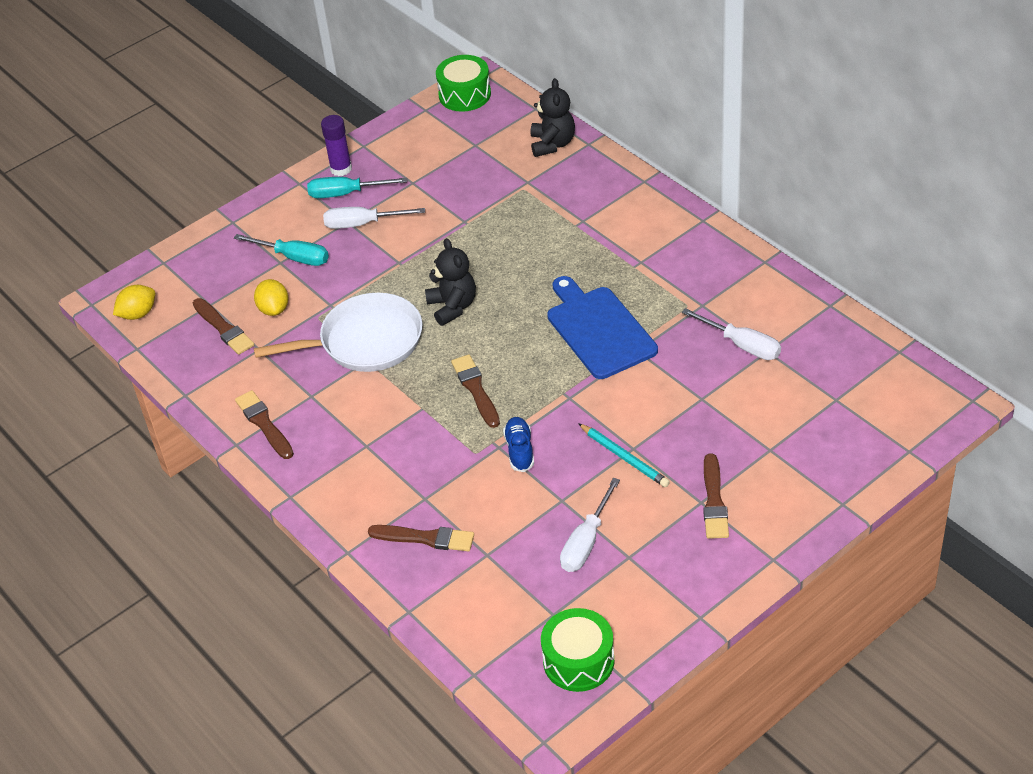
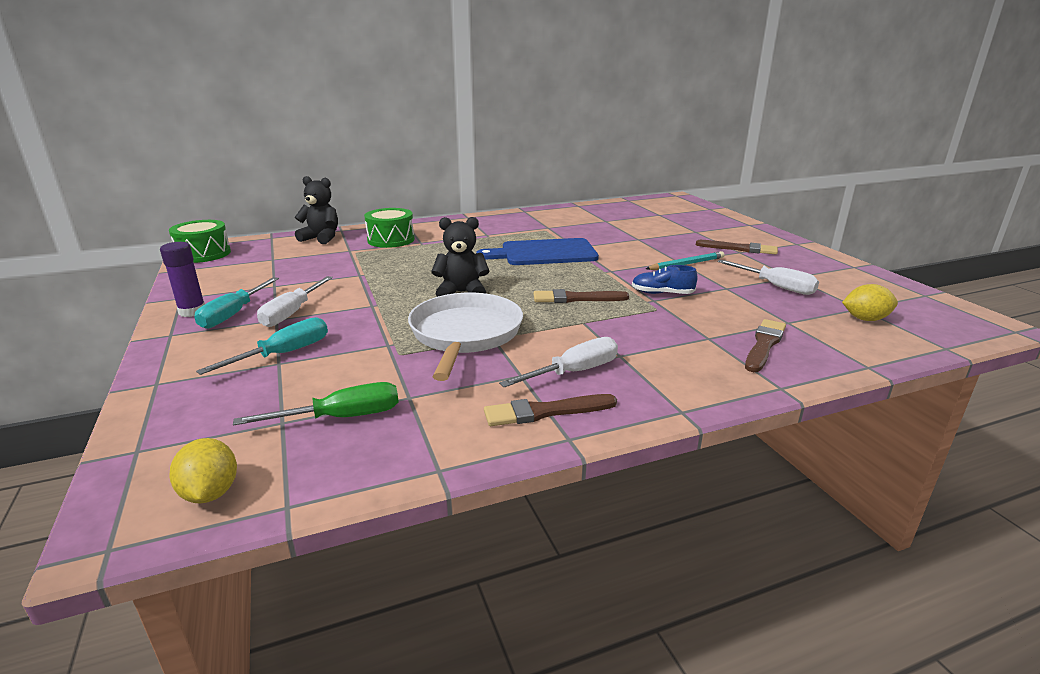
camera: 75 degrees left, 20 degrees down
brown brush [193,298,254,355] -> green screwdriver [233,382,399,426]
yellow lemon [254,279,288,316] -> yellow lemon moved to [842,284,898,321]
green drum [541,608,615,692] -> green drum moved to [364,208,415,248]
white screwdriver [682,308,781,360] -> white screwdriver moved to [499,337,618,388]

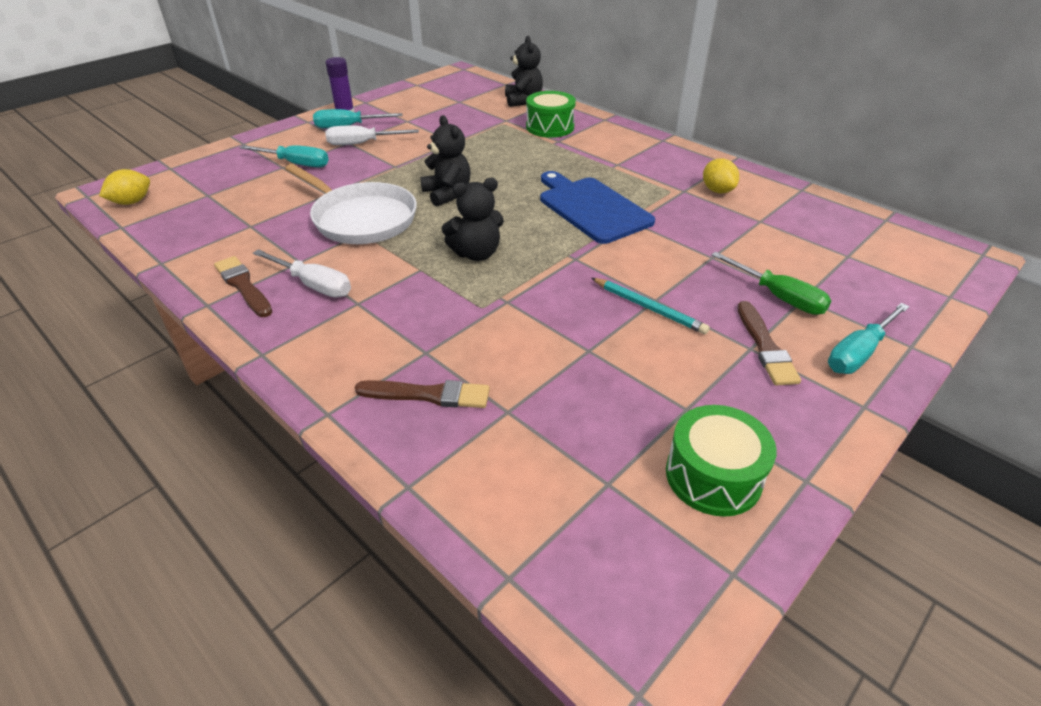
camera: 65 degrees right, 15 degrees up
green drum [169,220,231,263] -> green drum moved to [666,405,777,517]
green screwdriver [233,382,399,426] -> green screwdriver moved to [711,252,831,315]
white pan [408,293,523,381] -> white pan turned 60 degrees clockwise [285,164,417,244]
brown brush [533,289,629,303] -> black teddy bear [442,178,504,261]
blue shoe [632,265,698,294] -> none
white screwdriver [717,260,819,295] -> none
yellow lemon [842,284,898,321] -> yellow lemon moved to [703,158,739,193]
none -> turquoise screwdriver [828,303,909,374]

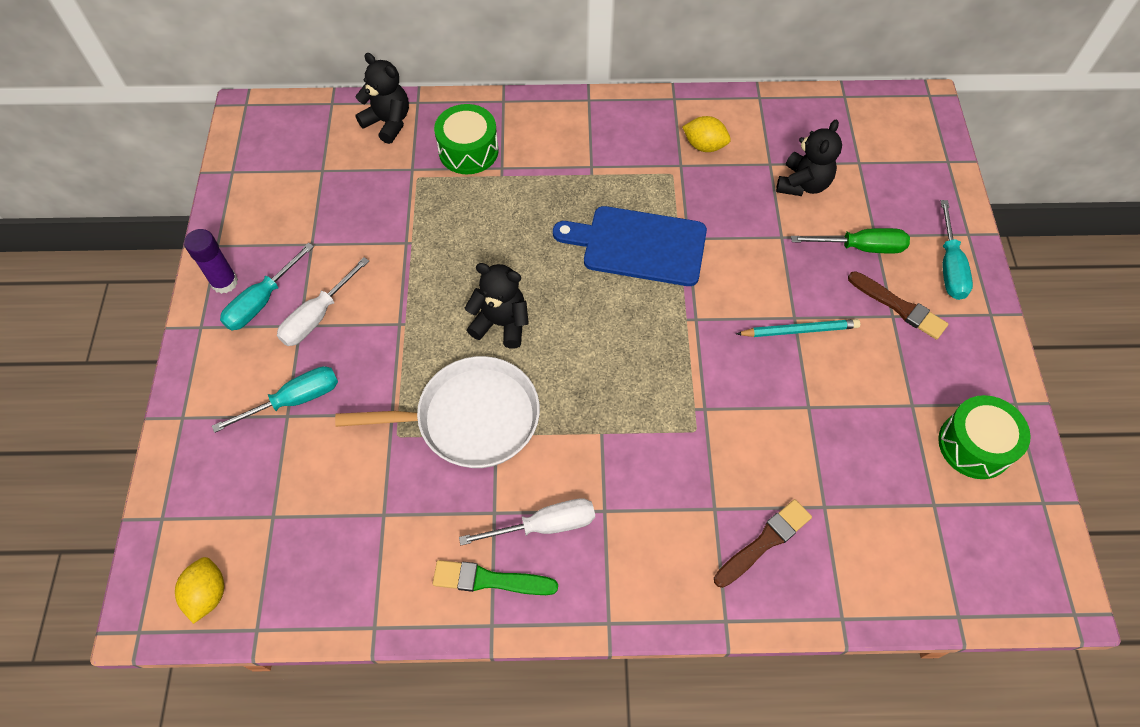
camera: 45 degrees left, 20 degrees up
brown brush [214,256,273,317] -> green brush [433,560,558,595]
black teddy bear [442,178,504,261] -> black teddy bear moved to [776,120,842,196]

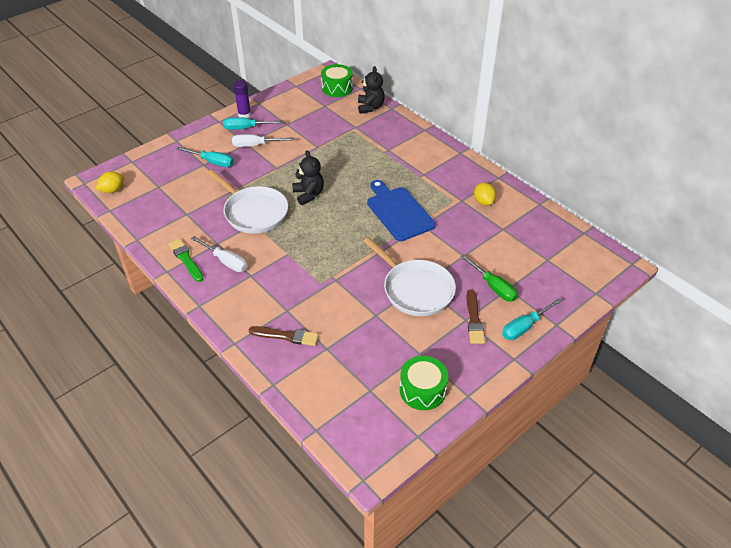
camera: 50 degrees right, 15 degrees down
green drum [434,104,499,174] -> green drum moved to [321,64,353,97]
turquoise pencil [736,319,860,337] -> white pan [363,237,456,316]
black teddy bear [776,120,842,196] -> none

